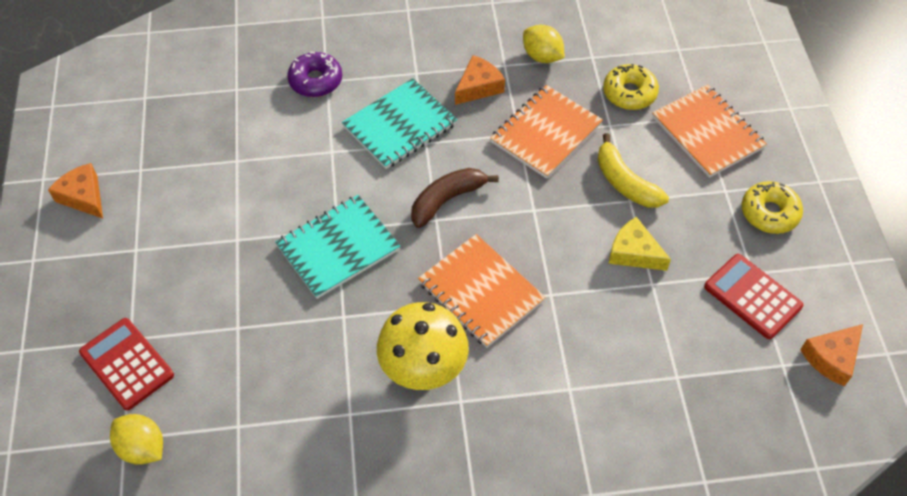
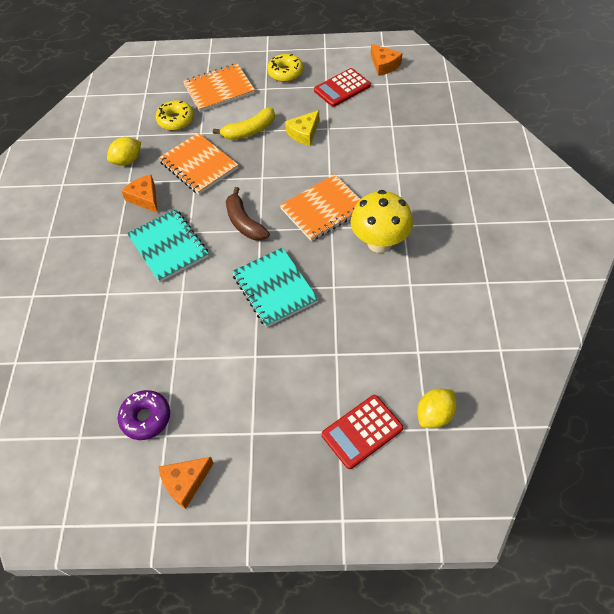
camera: 80 degrees left, 0 degrees up
purple donut [287,52,342,97] -> purple donut moved to [118,390,170,440]

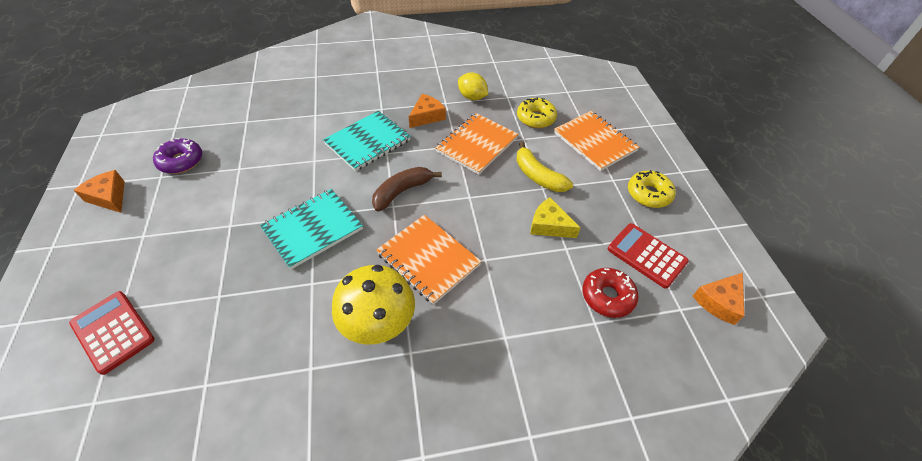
camera: 75 degrees right, 5 degrees down
yellow lemon [417,389,457,428] -> none
none -> red donut [582,268,639,318]

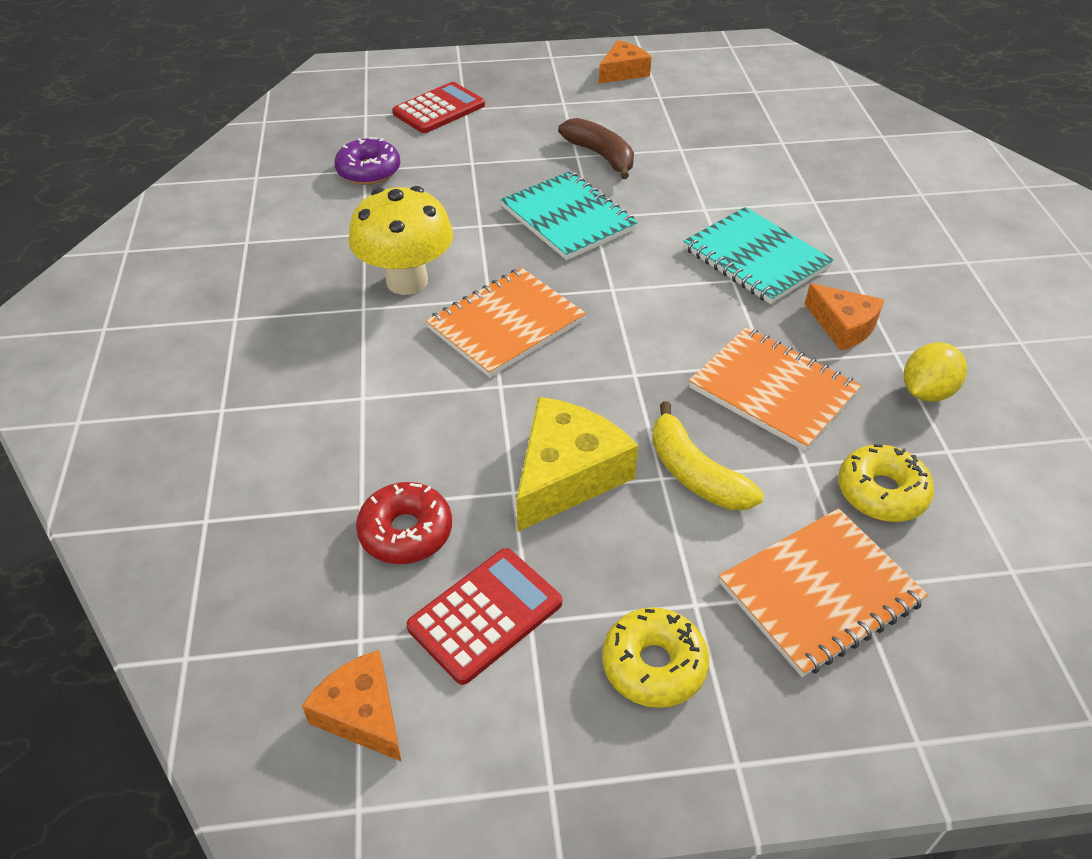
camera: 95 degrees right, 5 degrees down
purple donut [153,138,202,174] -> purple donut moved to [334,137,400,185]
brown banana [372,167,442,212] -> brown banana moved to [558,118,634,179]
yellow banana [516,142,573,192] -> yellow banana turned 90 degrees counterclockwise [652,401,764,510]
yellow cheese [530,198,581,238] -> yellow cheese [516,397,638,532], size x1.57

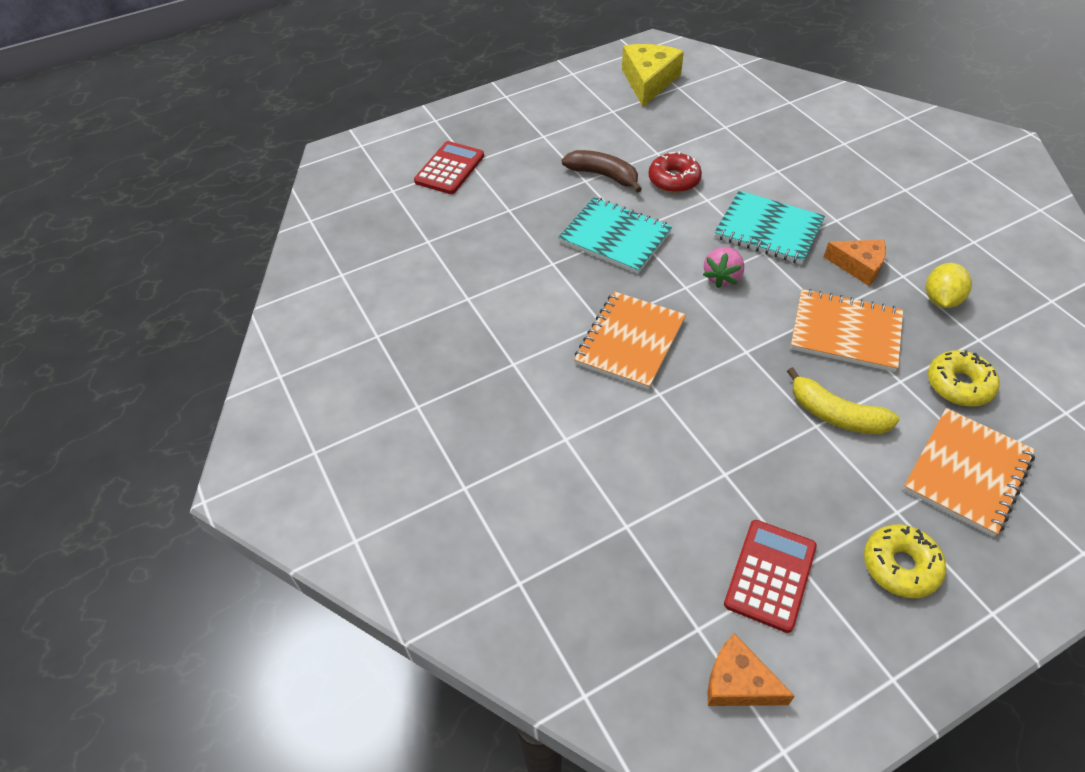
camera: 20 degrees left, 5 degrees up
purple donut [334,137,400,185] -> none
yellow mushroom [349,186,453,295] -> none
red donut [356,482,452,564] -> red donut moved to [648,151,702,193]
yellow cheese [516,397,638,532] -> yellow cheese moved to [622,44,684,107]
orange cheese [599,40,652,84] -> none
none -> pink strawberry [703,247,744,288]

